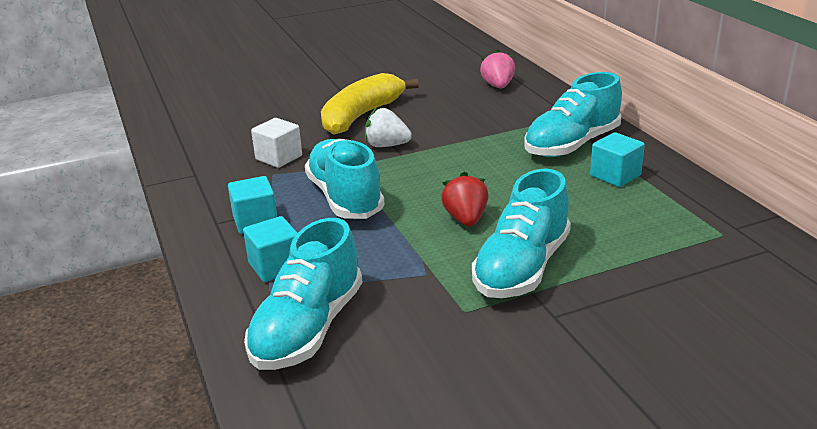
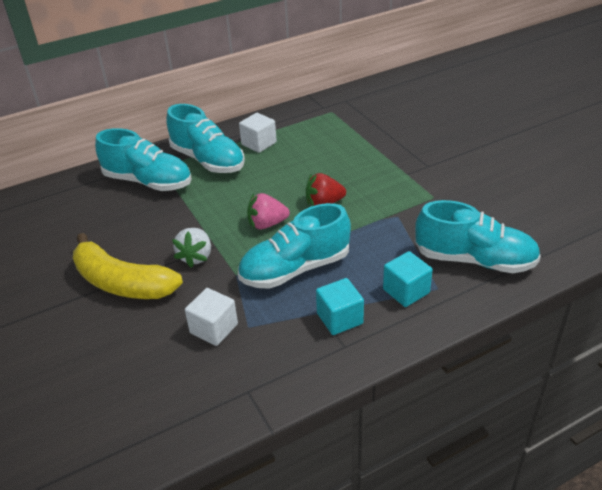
camera: 95 degrees left, 10 degrees up
turquoise shoe [472,168,571,298] -> turquoise shoe moved to [95,128,192,191]
pink strawberry [480,49,515,88] -> pink strawberry moved to [247,193,290,229]
turquoise cube [590,132,645,187] -> white cube [239,113,277,153]

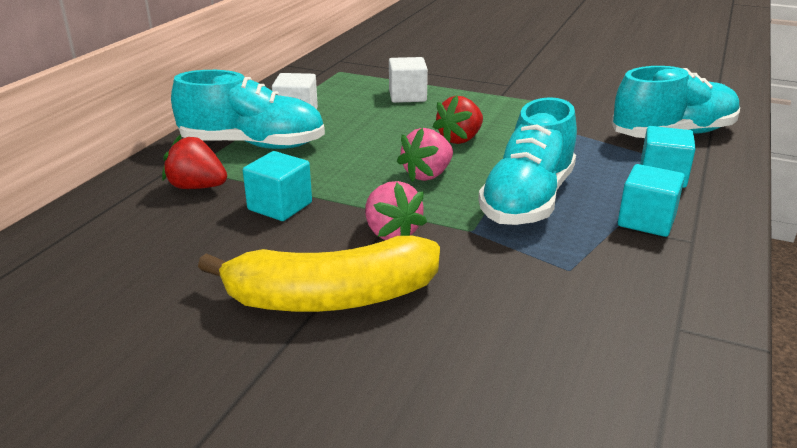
camera: 40 degrees left, 10 degrees down
turquoise shoe [95,128,192,191] -> red strawberry [162,134,227,189]
white strawberry [172,228,211,268] -> pink strawberry [365,181,427,240]
white cube [185,288,238,346] -> white cube moved to [389,57,428,103]
none -> turquoise cube [243,151,312,221]

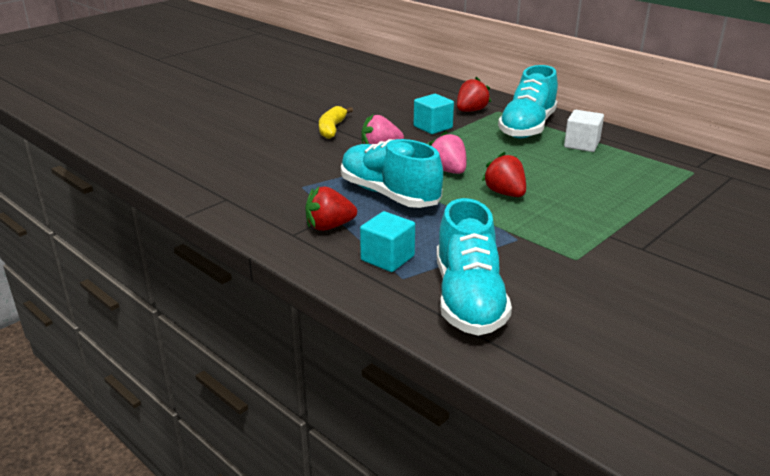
camera: 110 degrees right, 0 degrees up
yellow banana [198,236,440,312] -> yellow banana [319,106,353,139], size x0.57
white cube [389,57,428,103] -> none
turquoise cube [618,164,685,237] -> red strawberry [306,186,357,231]

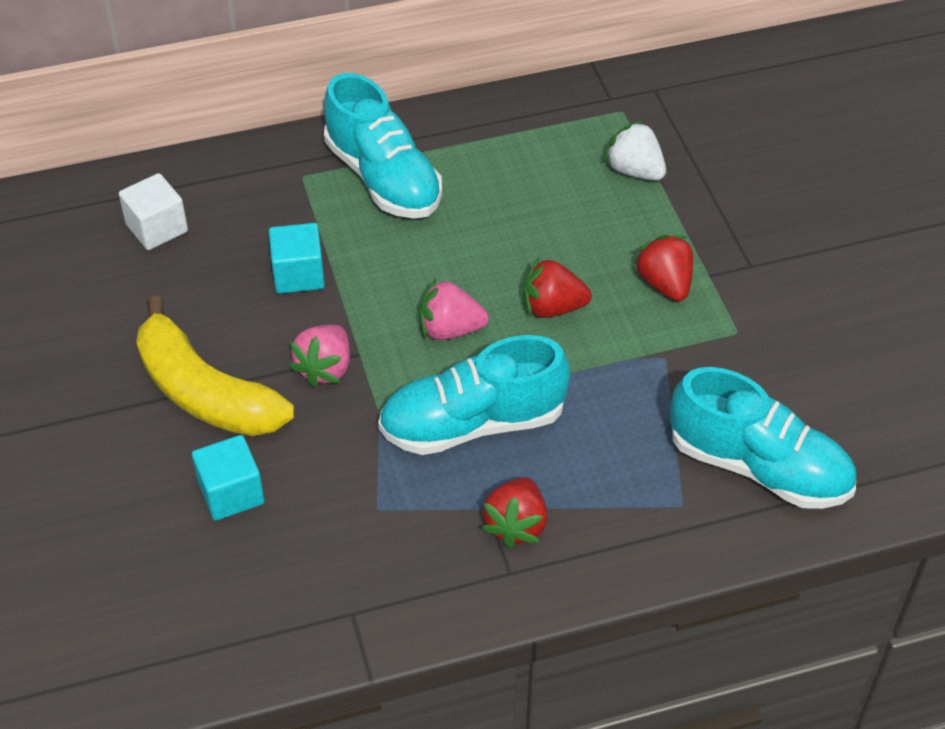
camera: 60 degrees left, 20 degrees up
yellow banana [319,106,353,139] -> yellow banana [137,296,294,436], size x1.76
turquoise cube [360,211,415,272] -> turquoise cube moved to [192,435,265,521]
red strawberry [457,77,491,112] -> red strawberry moved to [634,235,693,301]
white cube [564,110,604,152] -> white cube moved to [119,173,188,250]
none -> white strawberry [604,120,666,181]

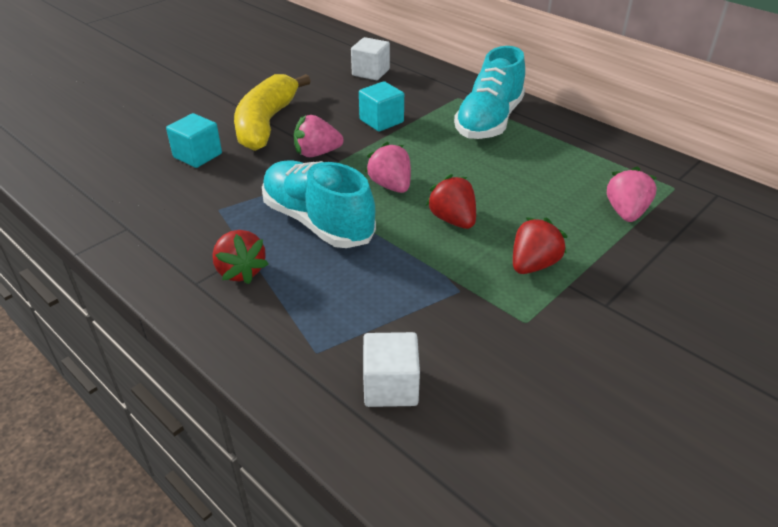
camera: 60 degrees right, 10 degrees down
red strawberry [482,477,547,548] -> red strawberry turned 105 degrees counterclockwise [212,230,268,284]
white strawberry [604,120,666,181] -> pink strawberry [607,166,656,222]
turquoise shoe [670,367,856,509] -> white cube [363,332,420,407]

